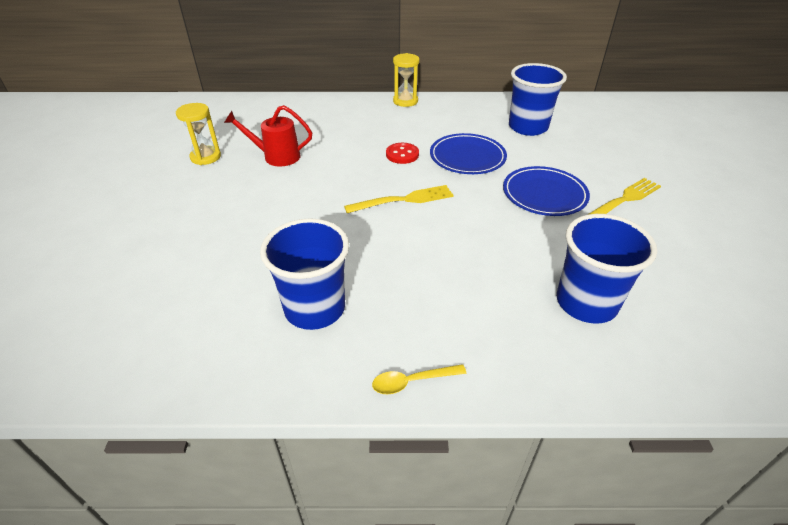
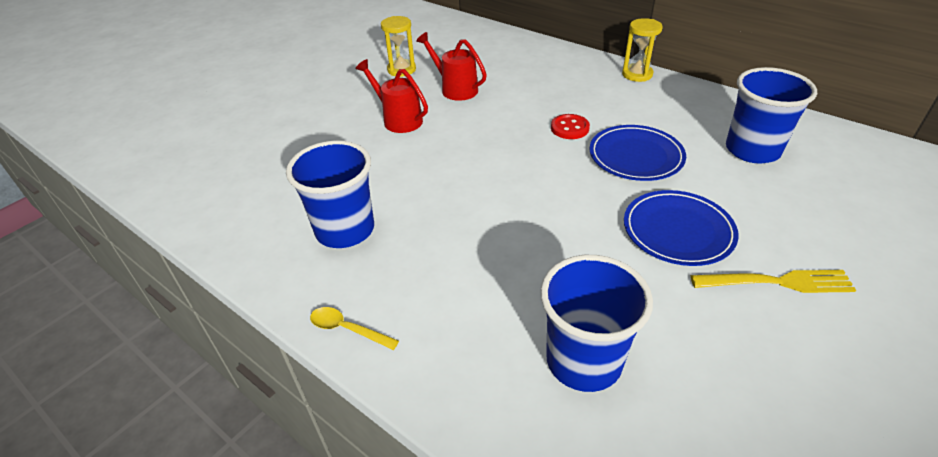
camera: 40 degrees right, 0 degrees up
yellow fork [344,185,454,213] -> none
none -> red watering can [356,59,428,133]

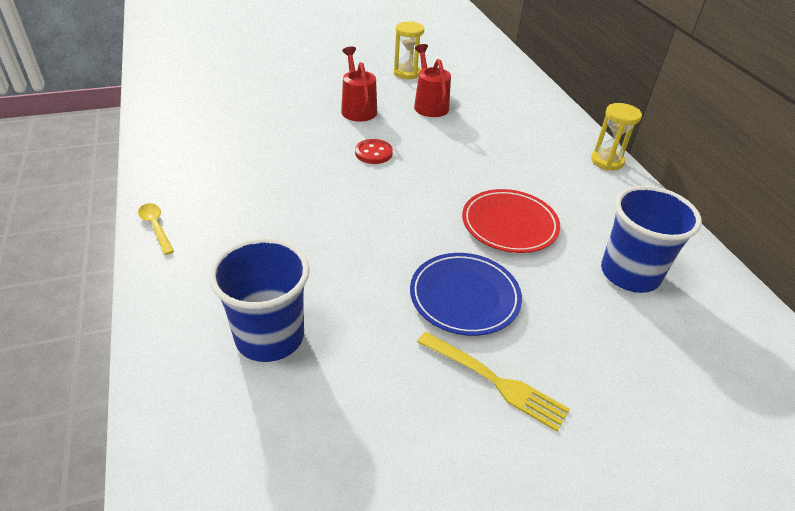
camera: 30 degrees right, 0 degrees up
blue cup [286,140,374,248] -> none
red button [551,114,590,139] -> red button moved to [355,139,393,164]
blue plate [589,125,686,181] -> red plate [462,189,560,253]

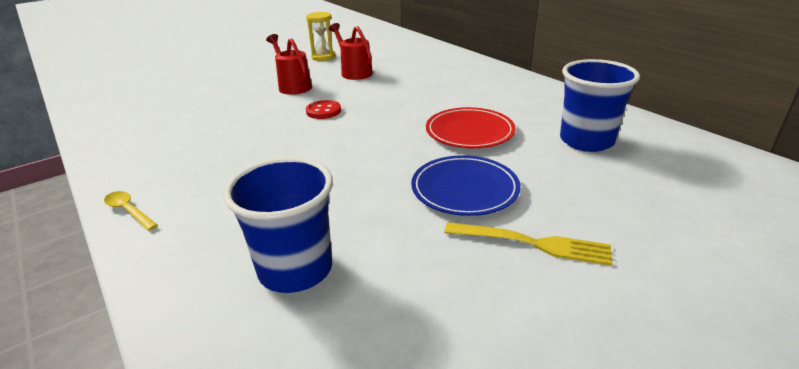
camera: 15 degrees left, 10 degrees down
yellow hourglass [591,103,642,170] -> none

